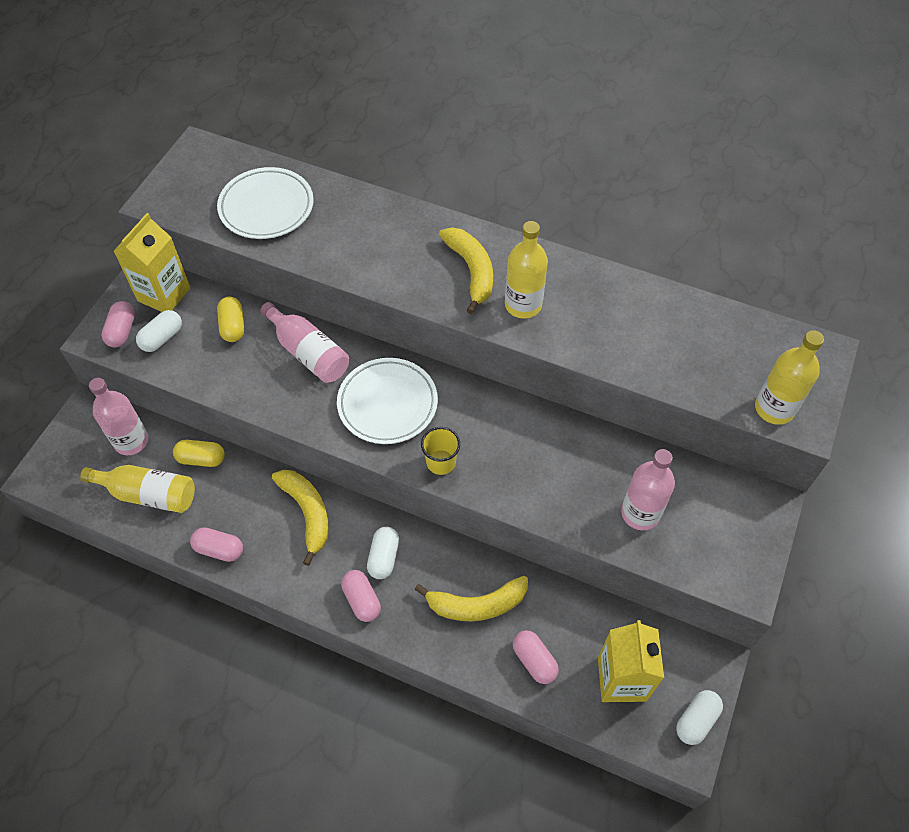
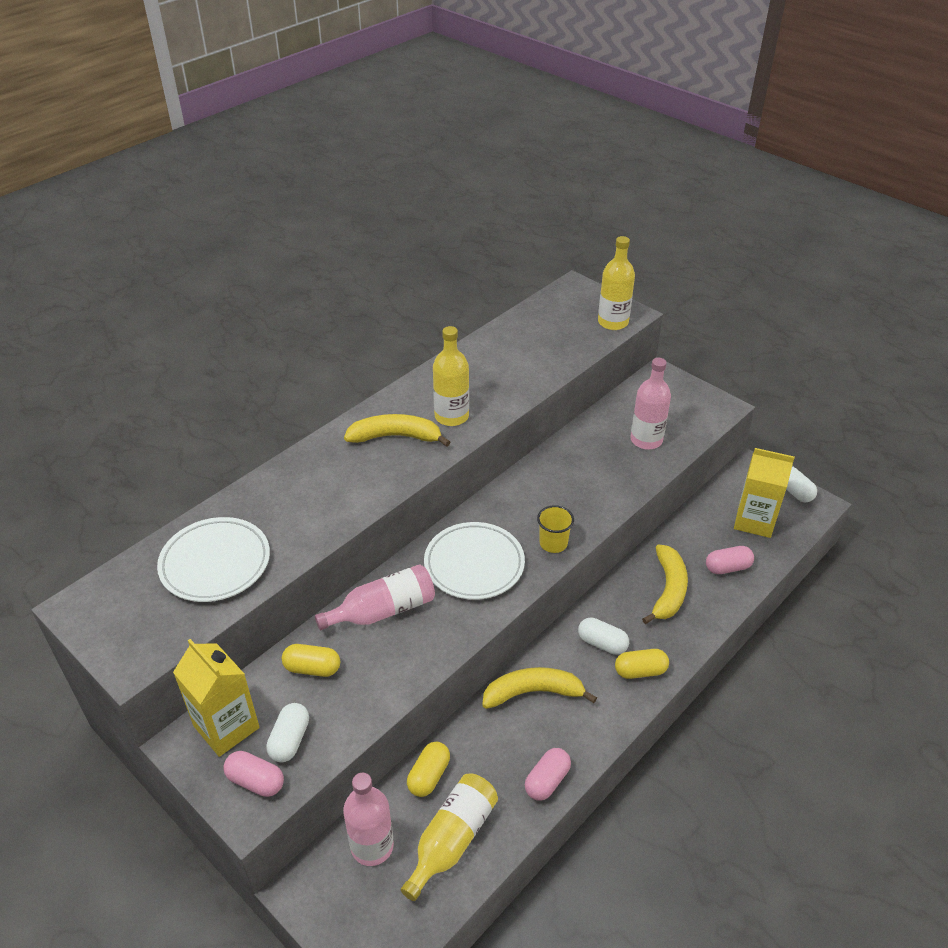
camera: 70 degrees left, 15 degrees down
white capsule [136,310,182,352] -> white capsule turned 45 degrees clockwise [266,703,309,762]
pink capsule [341,570,381,622] -> yellow capsule [615,649,669,679]

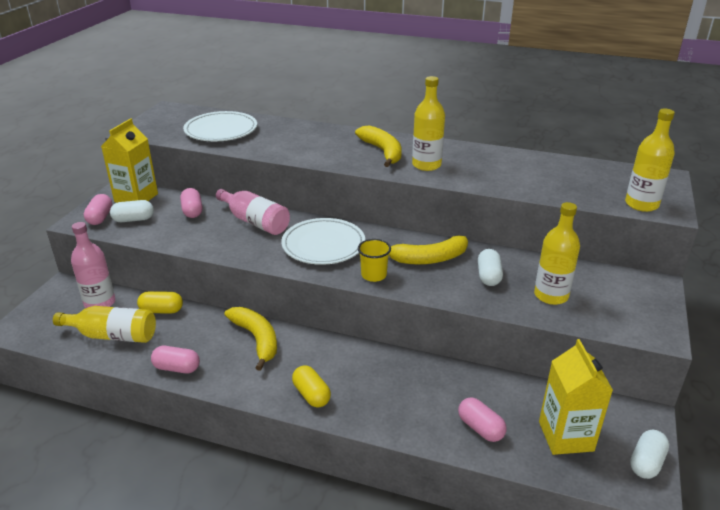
camera: 65 degrees right, 10 degrees down
yellow capsule [282,644,340,677] -> pink capsule [180,188,202,218]
white capsule [578,618,629,655] -> white capsule moved to [478,249,503,286]
pink bottle [630,358,671,450] -> yellow bottle [534,202,580,305]
yellow banana [642,544,688,624] -> yellow banana moved to [389,236,468,265]

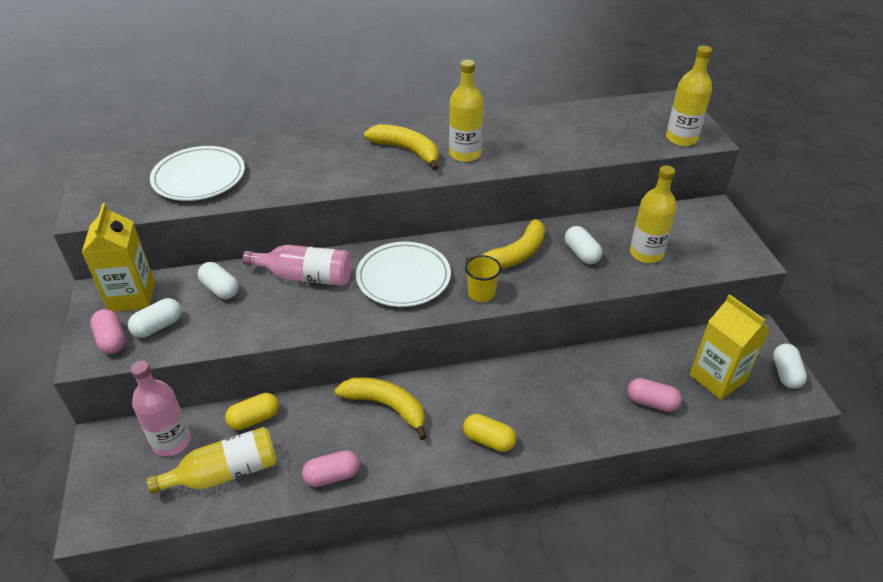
camera: 30 degrees left, 10 degrees up
pink capsule [180,188,202,218] -> white capsule [198,262,239,299]

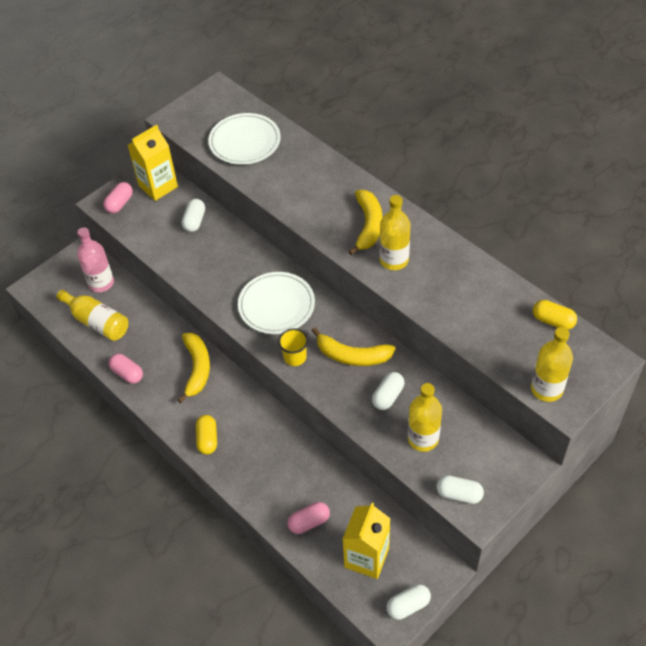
camera: 60 degrees right, 10 degrees up
white capsule [128,298,182,338] -> white capsule moved to [437,475,484,504]
yellow capsule [225,393,279,430] -> yellow capsule moved to [533,300,577,330]
pink bottle [243,245,352,286] -> none
pink capsule [627,378,682,412] -> pink capsule turned 75 degrees clockwise [287,502,330,534]

